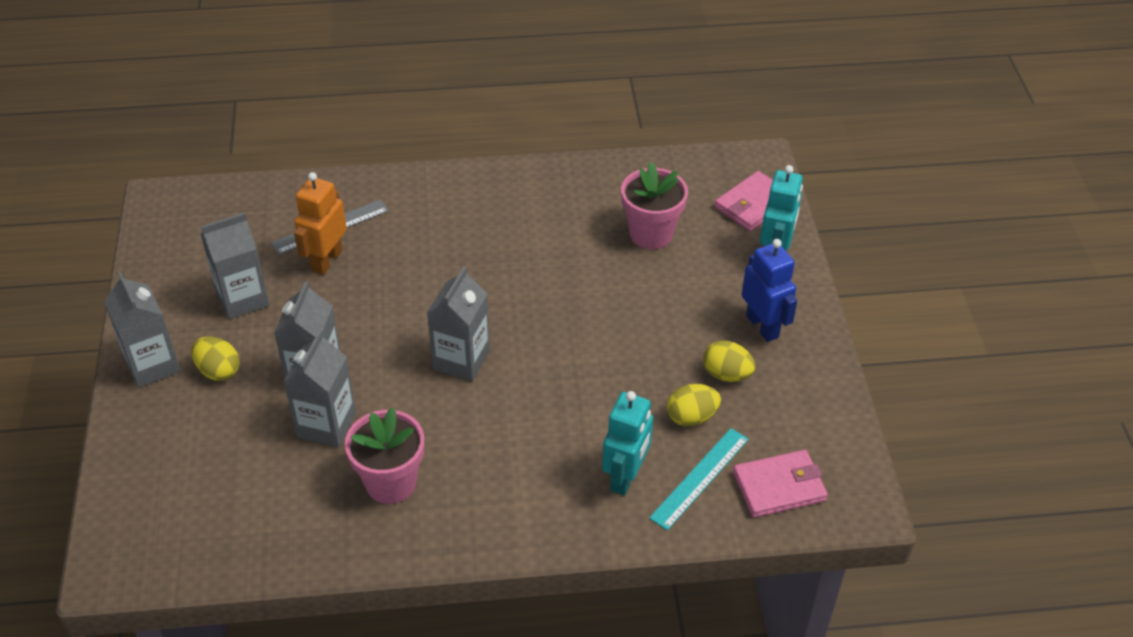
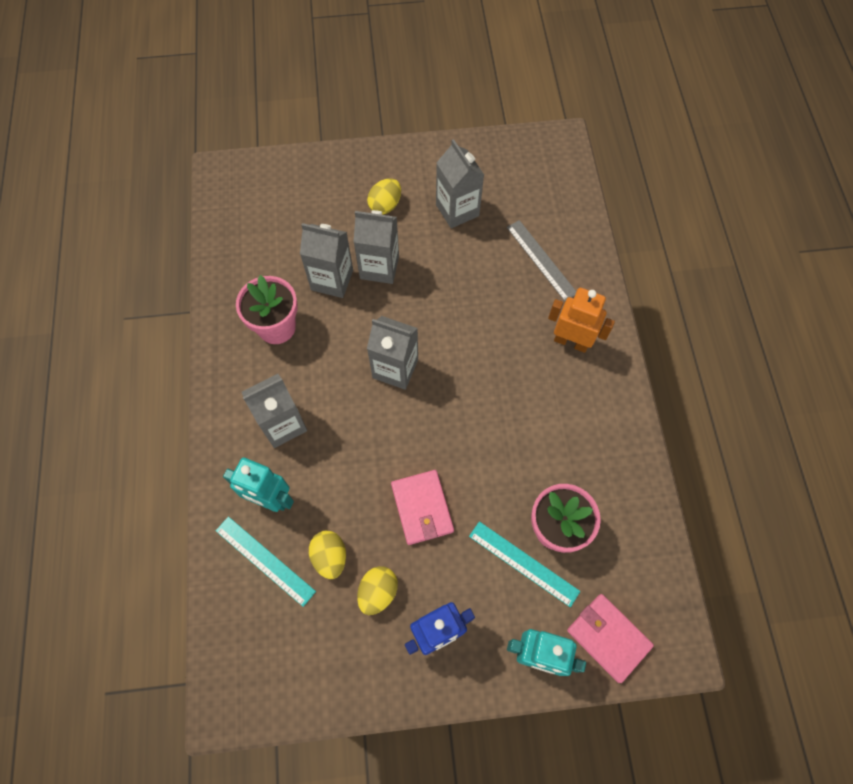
camera: 90 degrees right, 20 degrees up
grey carton [104,272,181,388] -> grey carton moved to [242,374,307,448]
orange robot [294,172,347,275] -> orange robot moved to [548,288,615,353]
pink wallet [733,450,828,518] -> pink wallet moved to [391,470,454,545]
none -> turquoise ruler [469,521,580,607]

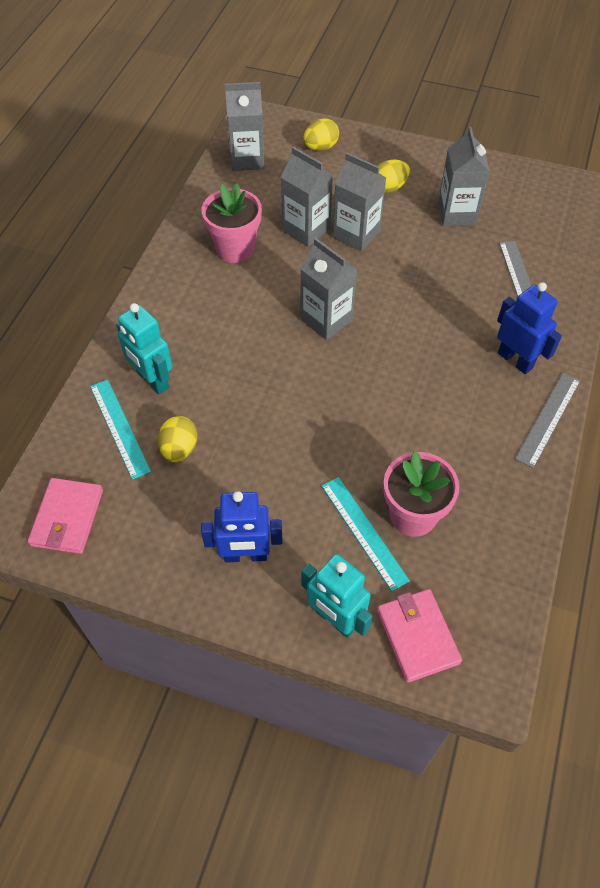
camera: 25 degrees right, 10 degrees down
grey carton [242,374,307,448] -> grey carton moved to [225,82,265,171]
yellow egg [357,566,398,615] -> yellow egg moved to [303,118,339,151]
pink wallet [391,470,454,545] -> pink wallet moved to [28,478,103,554]
orange robot [548,288,615,353] -> blue robot [497,282,562,374]
none -> grey ruler [515,373,581,468]

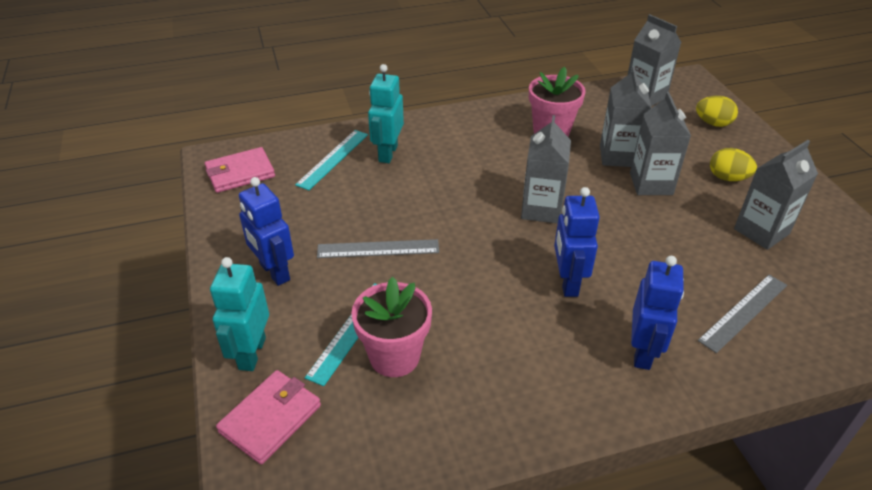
camera: 55 degrees right, 15 degrees down
yellow egg [158,416,197,463] -> none
grey ruler [515,373,581,468] -> grey ruler moved to [317,239,439,258]
none -> blue robot [554,187,600,297]

